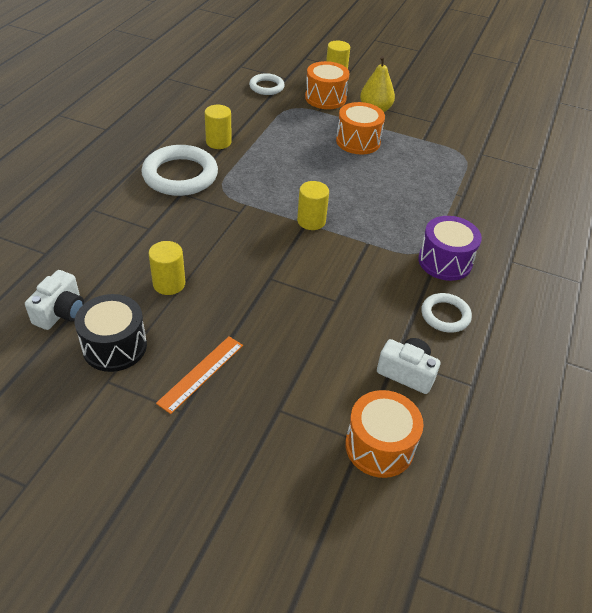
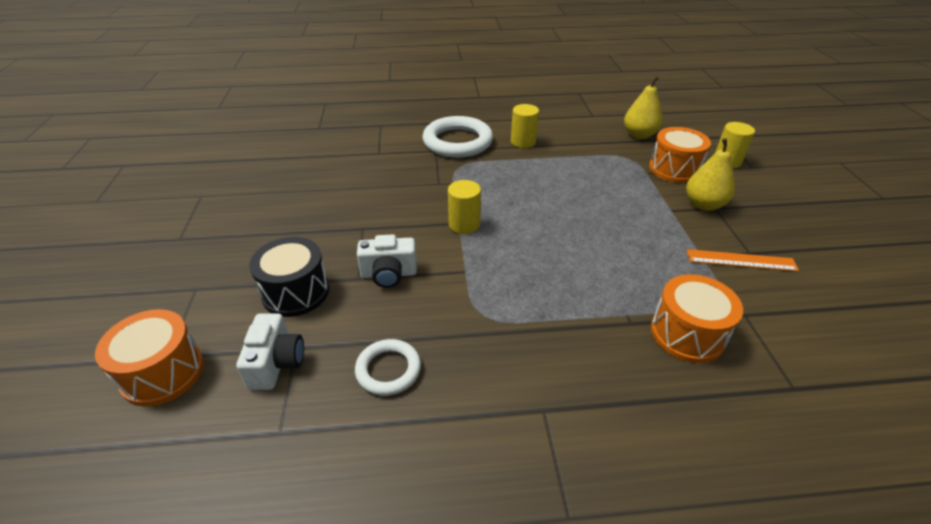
camera: 65 degrees right, 5 degrees down
white camera [25,270,84,330] -> white camera moved to [357,235,417,288]
black drum [75,294,147,372] -> black drum moved to [249,237,329,317]
yellow cylinder [149,241,185,295] -> none
orange ruler [156,336,243,414] -> orange ruler moved to [687,249,799,271]
white ring [249,73,285,95] -> yellow pear [624,76,663,139]
orange drum [336,102,385,154] -> orange drum moved to [651,274,743,363]
purple drum [418,216,482,281] -> none

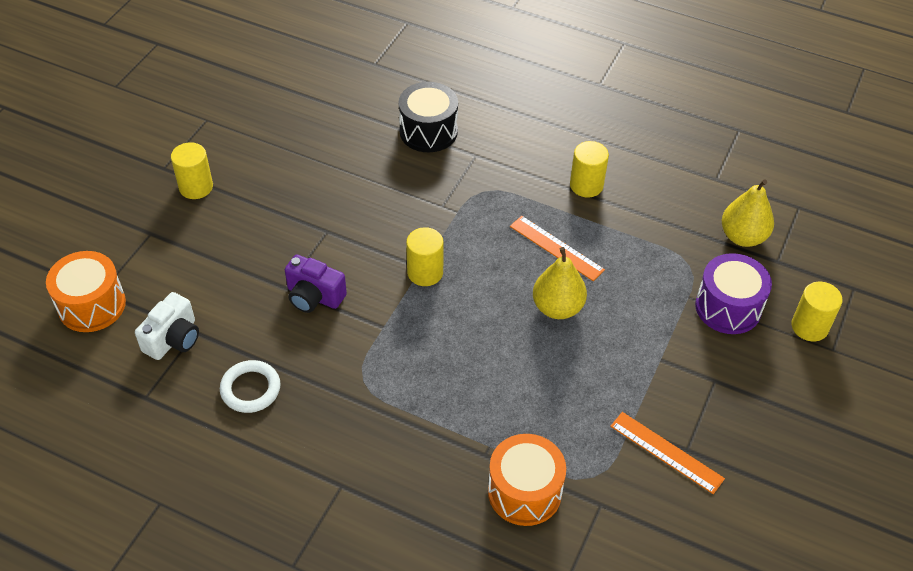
camera: 30 degrees right, 10 degrees up
black drum [249,237,329,317] -> black drum moved to [399,82,458,152]
white camera [357,235,417,288] -> purple camera [285,255,347,313]
white ring [422,116,493,158] -> none
orange drum [649,127,711,183] -> purple drum [695,253,772,334]
yellow pear [686,138,735,211] -> yellow pear moved to [533,247,587,319]
none -> yellow cylinder [171,142,213,199]
none -> orange ruler [510,216,605,281]

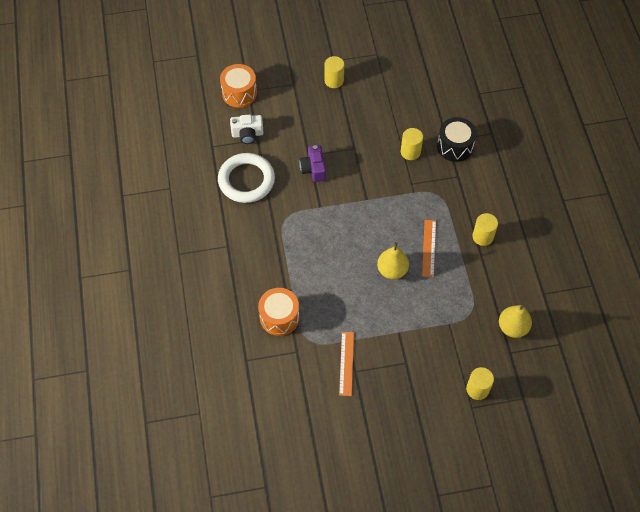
camera: 55 degrees right, 10 degrees up
white ring [220,360,281,413] -> white ring [218,153,275,203], size x1.79
yellow cylinder [406,227,444,286] -> yellow cylinder moved to [401,128,423,160]
purple drum [695,253,772,334] -> none

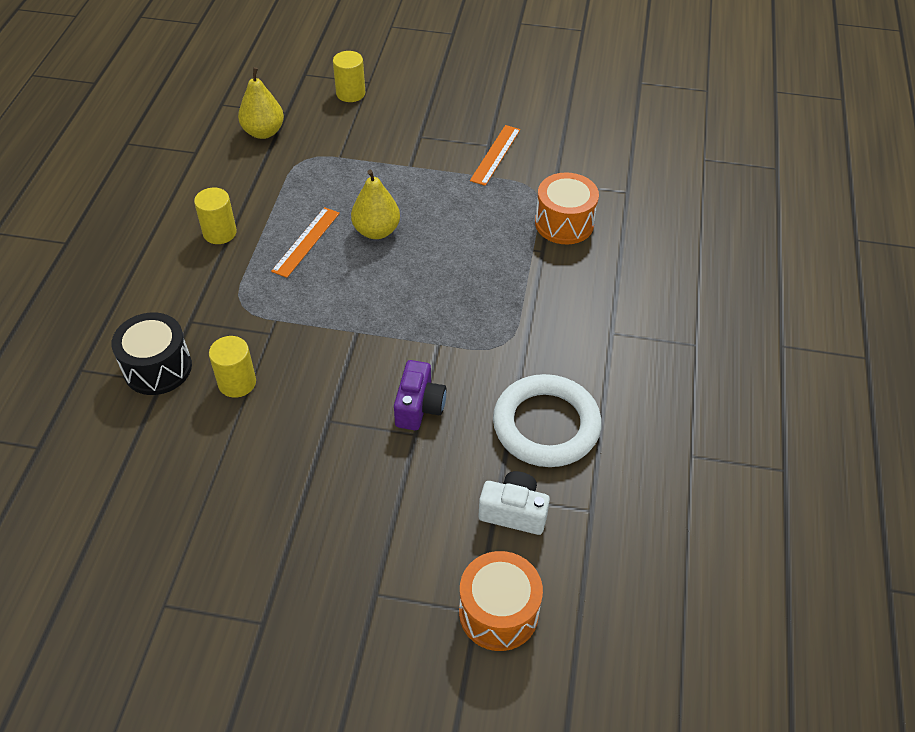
camera: 160 degrees left, 10 degrees down
yellow cylinder [324,56,344,88] -> none

